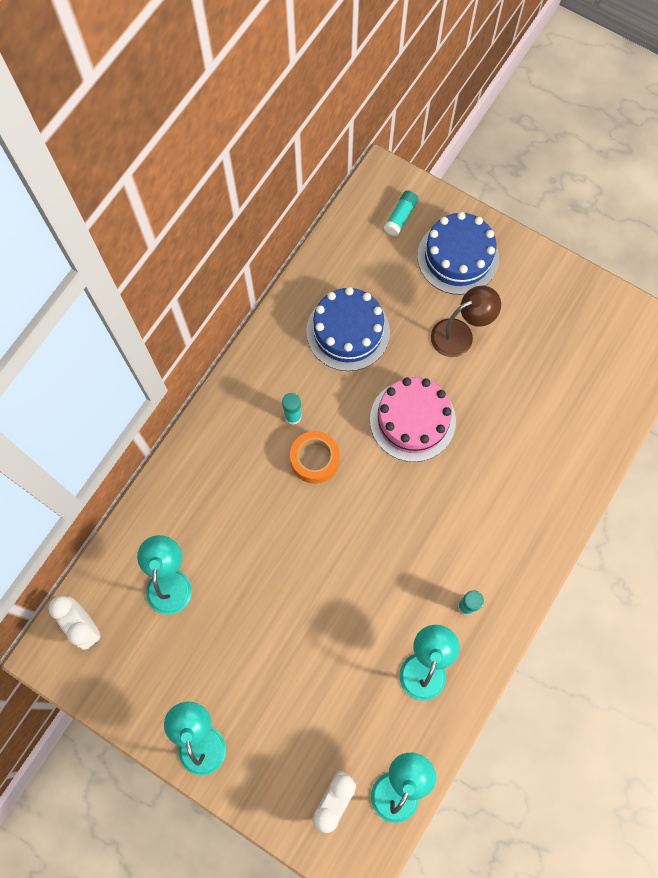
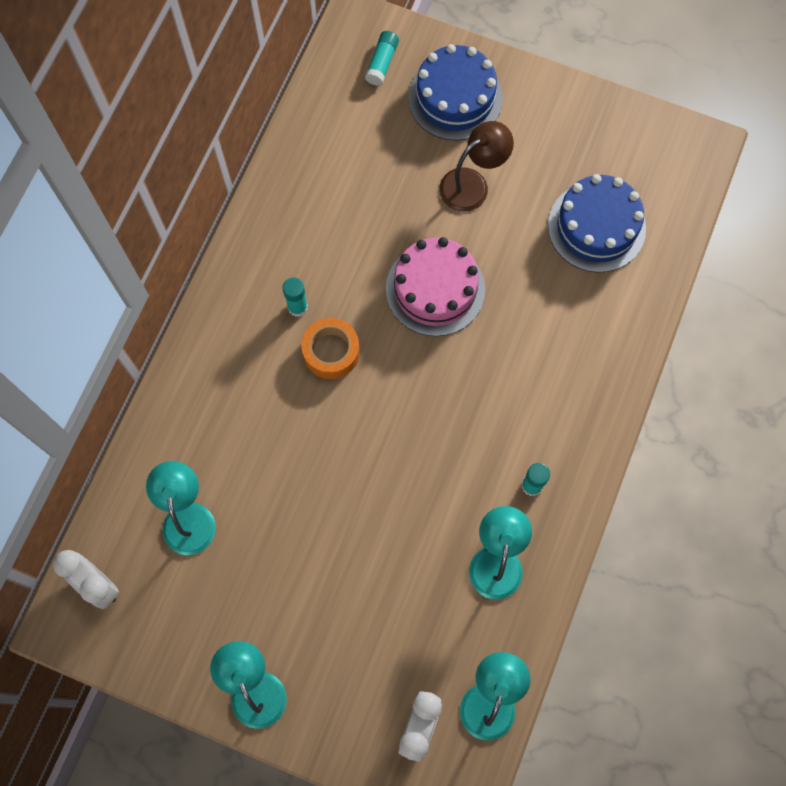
camera: 10 degrees left, 0 degrees up
blue cake [306,287,390,371] -> blue cake moved to [548,174,646,273]

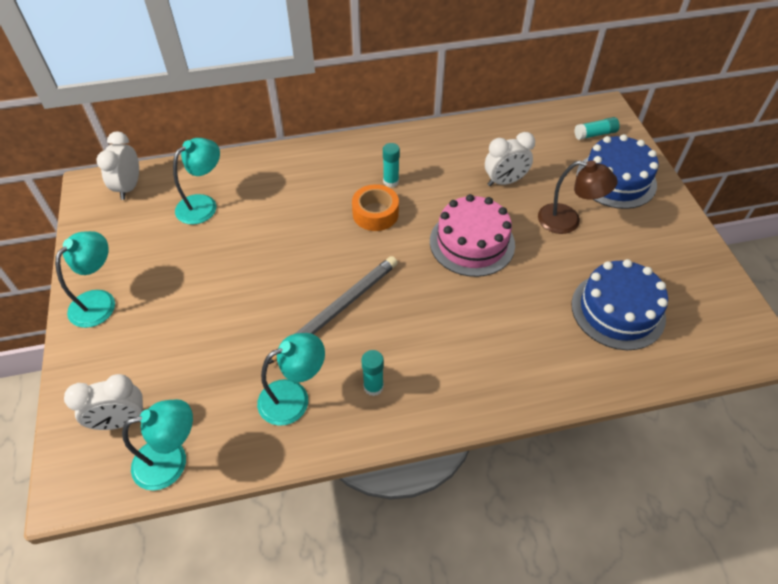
camera: 55 degrees right, 20 degrees down
none -> grey pencil [269,256,398,364]
none -> white clock [485,132,535,186]

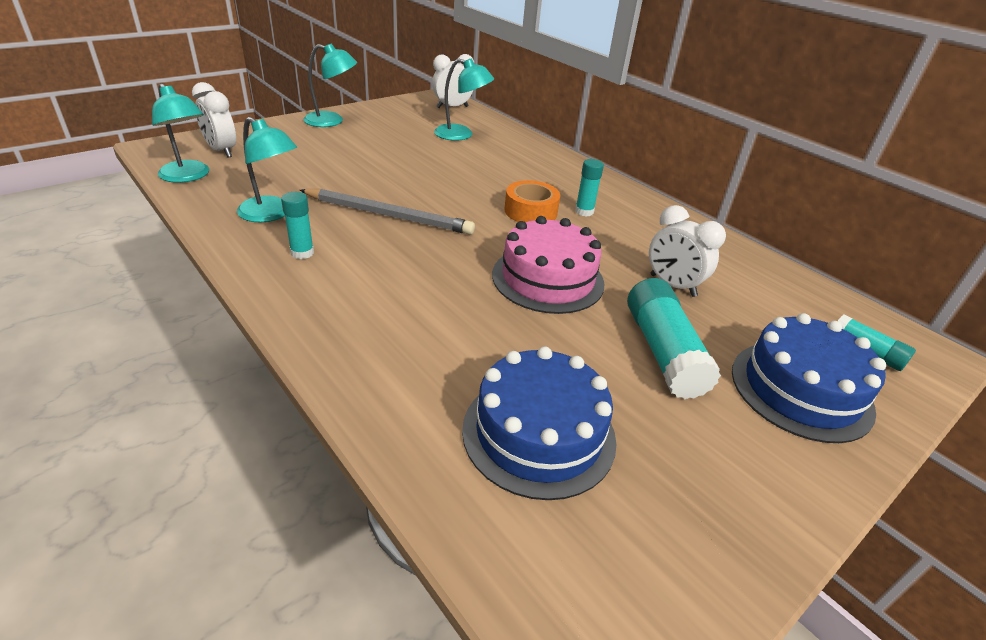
camera: 60 degrees right, 15 degrees down
brown lamp [538,160,618,234] -> turquoise glue stick [627,278,721,399]

